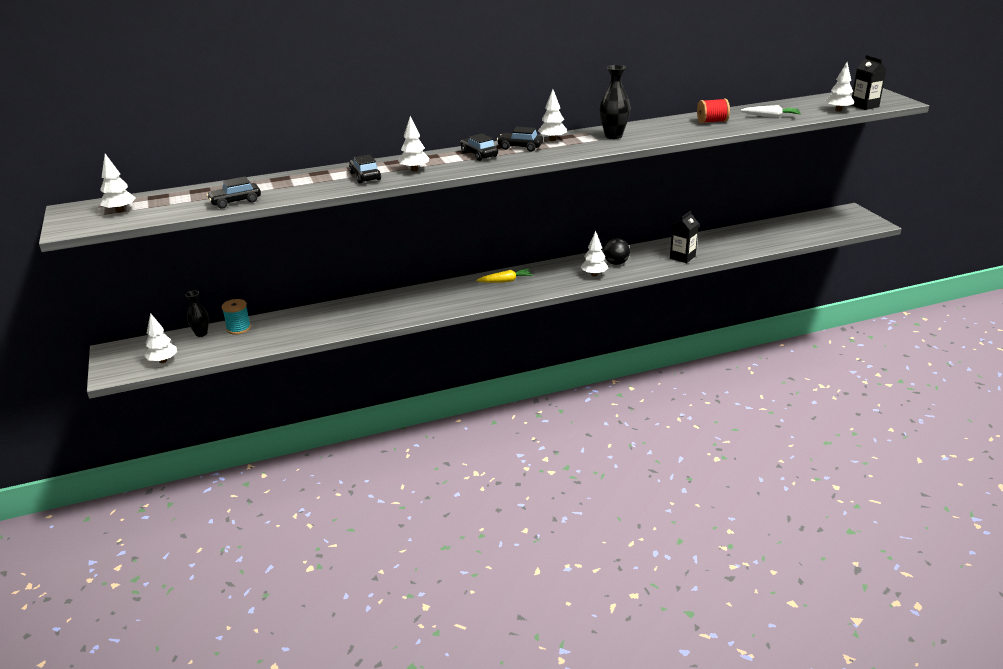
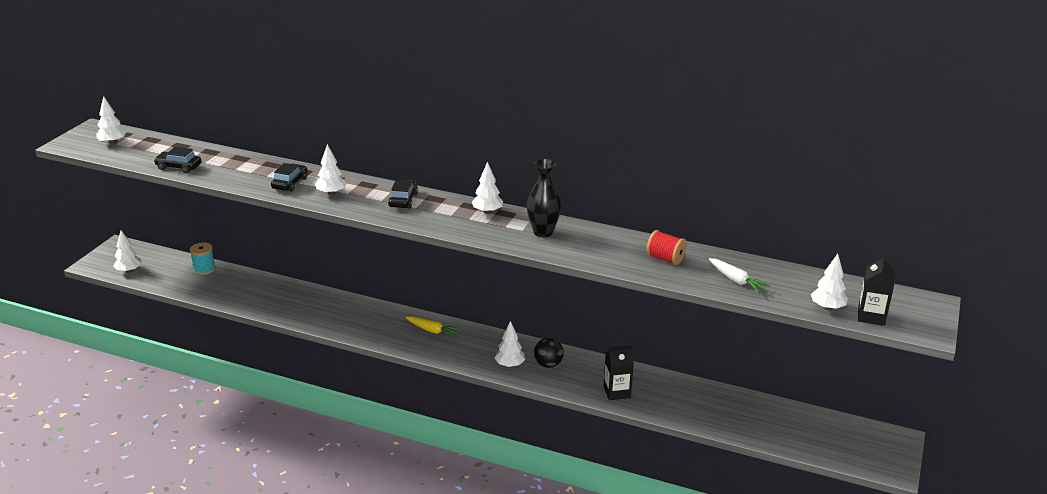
camera: 40 degrees right, 0 degrees up
black vase [185,291,209,337] -> none
black car [497,127,543,152] -> none

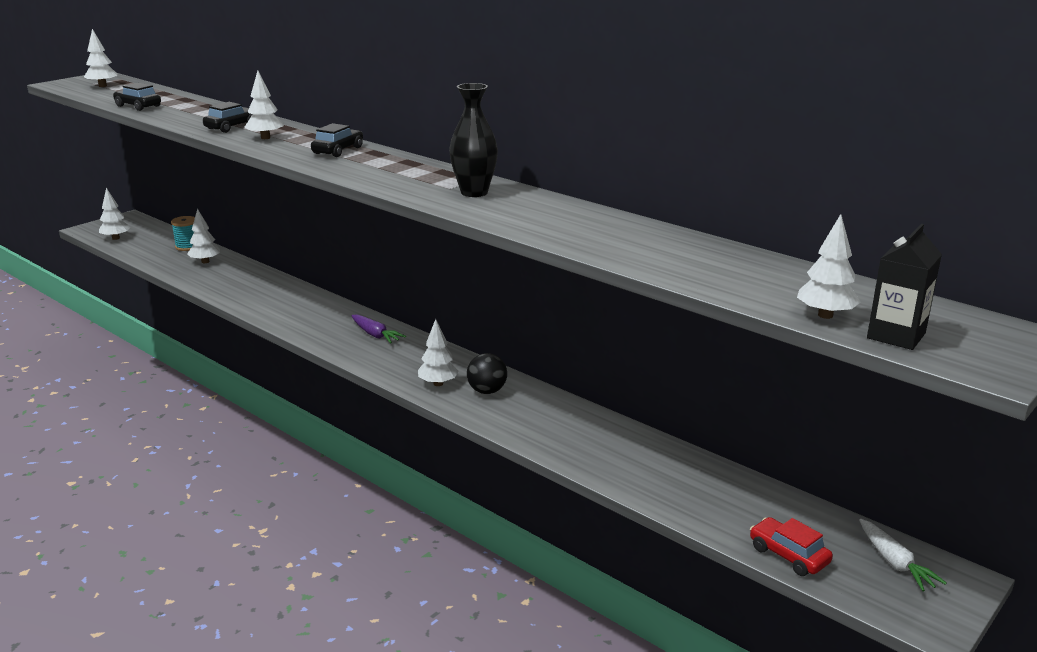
camera: 20 degrees right, 5 degrees down
yellow carrot [405,316,461,338] -> purple carrot [351,314,406,344]
white tree [472,162,503,214] -> white tree moved to [187,208,220,263]
black carton [603,346,634,400] -> none
red spool [646,230,687,265] -> none
white carrot [709,258,770,293] -> white carrot moved to [859,519,947,591]
none -> red car [750,517,833,576]

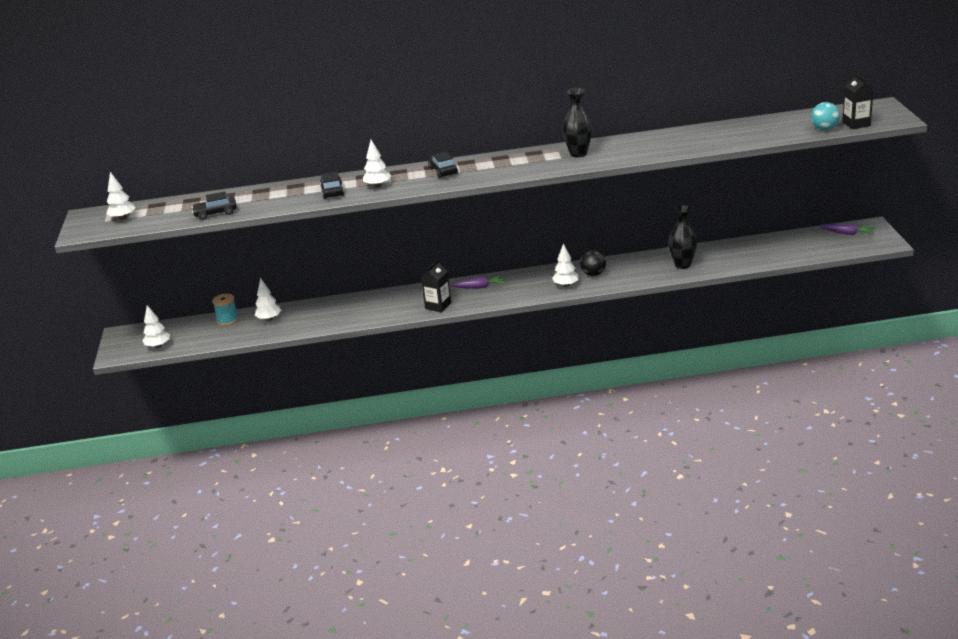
camera: 45 degrees left, 5 degrees up
red car [750,517,833,576] -> none
white tree [797,214,861,319] -> turquoise ball [811,102,840,130]
white carrot [859,519,947,591] -> purple carrot [819,224,875,235]
none -> black carton [421,259,451,312]
none -> black vase [668,205,697,269]

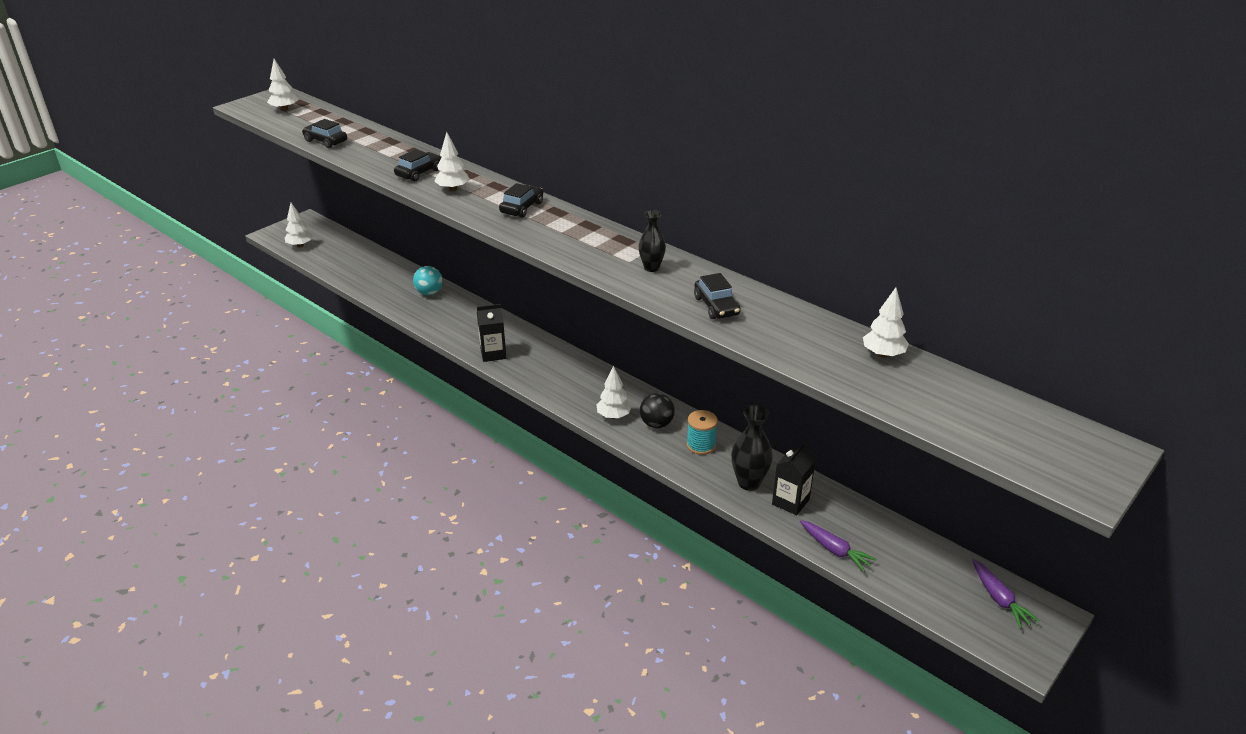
camera: 45 degrees right, 5 degrees up
turquoise spool [212,294,239,326] -> turquoise spool moved to [687,410,718,455]
white tree [254,278,281,321] -> white tree moved to [863,288,909,358]
purple carrot [450,276,505,289] -> purple carrot moved to [800,520,877,572]
black vase [562,88,592,158] -> black vase [639,210,666,272], size x0.65
turquoise ball [811,102,840,130] -> turquoise ball moved to [413,266,443,295]
black carton [842,73,874,129] -> black carton moved to [772,442,816,515]
none -> black car [694,273,740,319]

